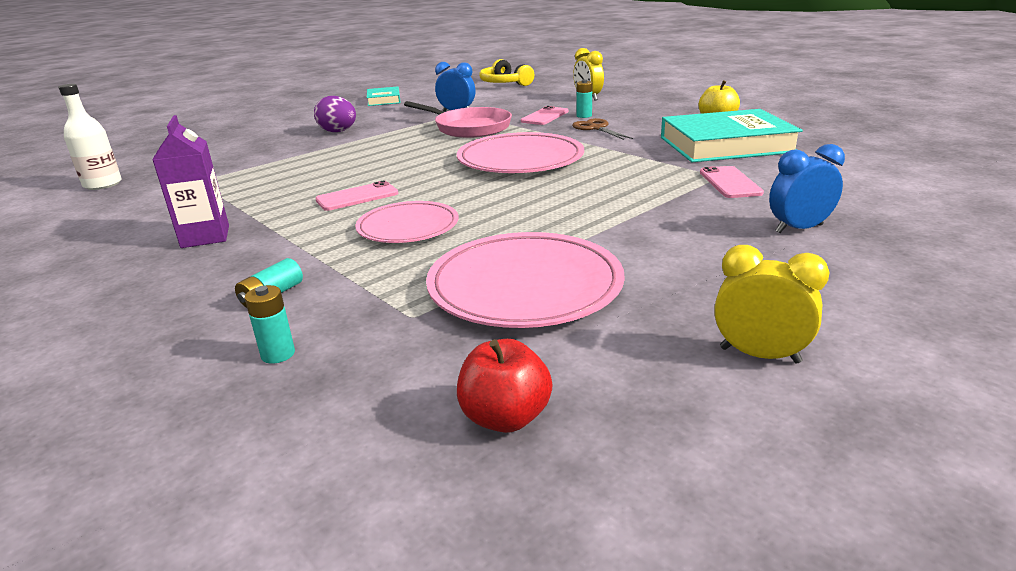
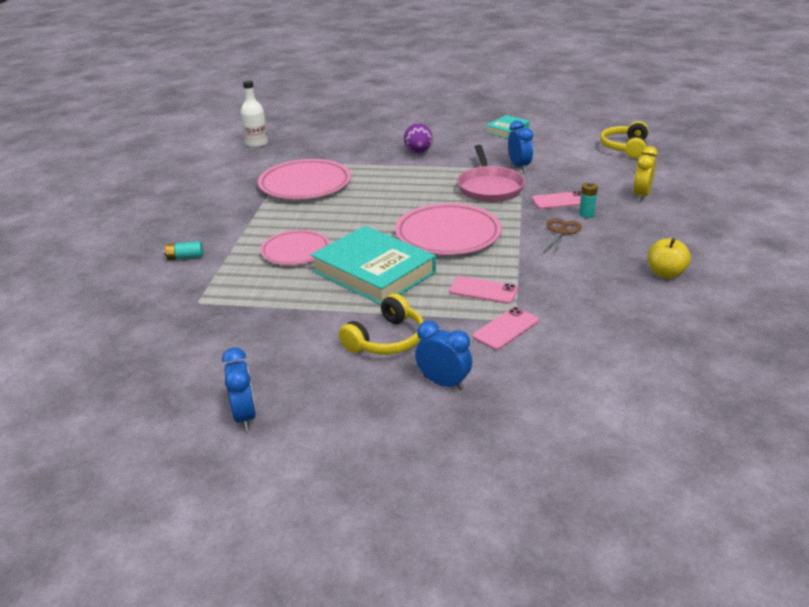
camera: 50 degrees right, 5 degrees up
purple carton [152,115,229,248] -> none
turquoise battery [245,285,295,364] -> none
pink phone [315,181,398,211] -> pink phone moved to [449,276,518,304]
pink plate [426,232,624,328] -> pink plate moved to [258,159,351,199]
red apple [457,339,553,433] -> none
turquoise book [661,109,803,162] -> turquoise book moved to [311,226,436,305]
yellow clock [714,245,829,363] -> blue clock [222,348,256,431]
none -> yellow headphones [339,294,424,355]

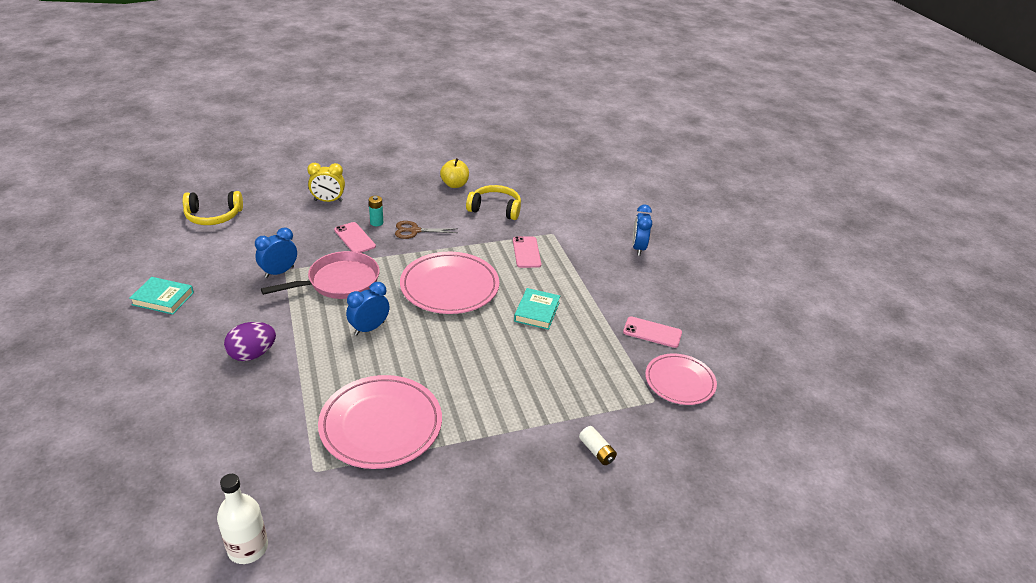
camera: 120 degrees left, 5 degrees up
turquoise battery [164,241,203,260] -> white battery [579,426,617,465]
blue clock [222,348,256,431] -> blue clock moved to [346,282,390,336]
pink plate [260,230,330,265] -> pink plate moved to [645,353,717,405]
turquoise book [311,226,436,305] -> turquoise book [514,288,560,330], size x0.51
yellow headphones [339,294,424,355] -> yellow headphones moved to [466,185,521,220]
pink phone [473,307,539,350] -> pink phone moved to [623,317,682,348]

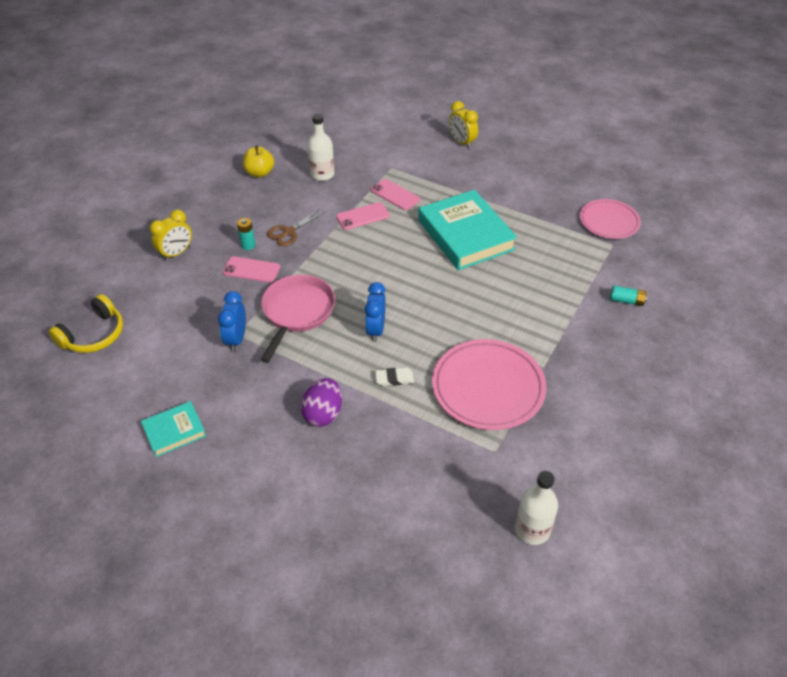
camera: 40 degrees left, 10 degrees up
pink plate [400,252,499,314] -> none
yellow headphones [466,185,521,220] -> white bottle [307,114,334,181]
turquoise book [514,288,560,330] -> turquoise book [418,190,517,270], size x1.96
white battery [579,426,617,465] -> turquoise battery [610,286,648,306]
pink phone [623,317,682,348] -> pink phone moved to [336,202,390,230]
blue clock [632,204,652,256] -> yellow clock [448,101,478,149]
none -> white eraser [375,368,414,386]

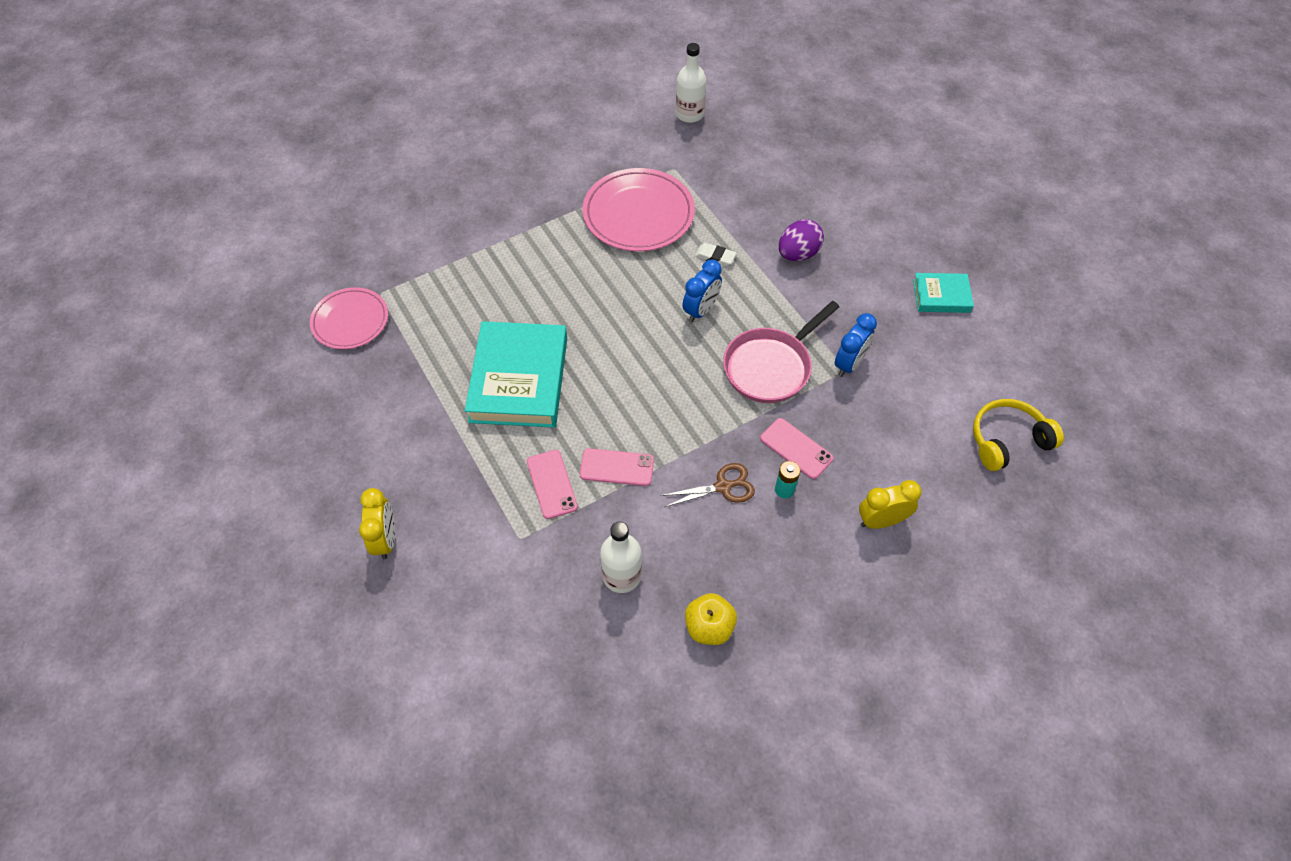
camera: 150 degrees left, 10 degrees up
turquoise battery [610,286,648,306] -> none

